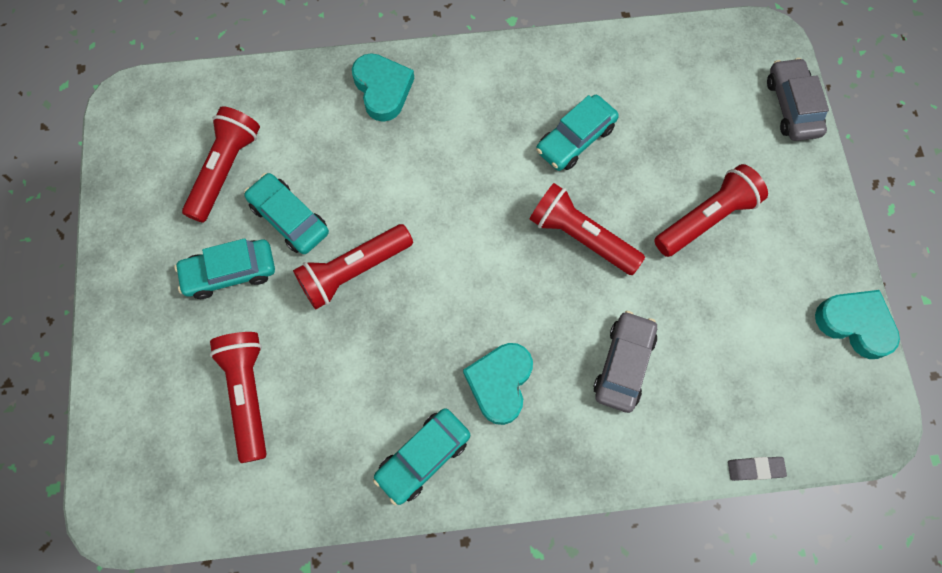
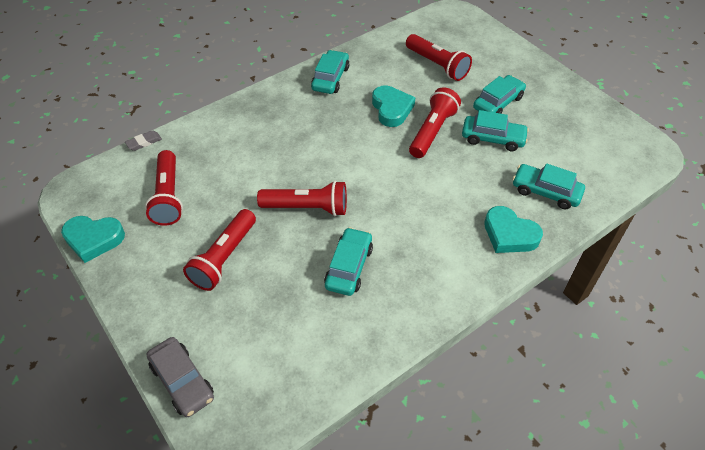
camera: 150 degrees right, 20 degrees down
red flashlight [182,106,260,223] -> red flashlight moved to [145,150,183,226]
turquoise heart [463,343,533,425] -> turquoise heart moved to [372,85,416,127]
grey car [594,311,657,413] -> none
none -> turquoise car [513,164,585,209]

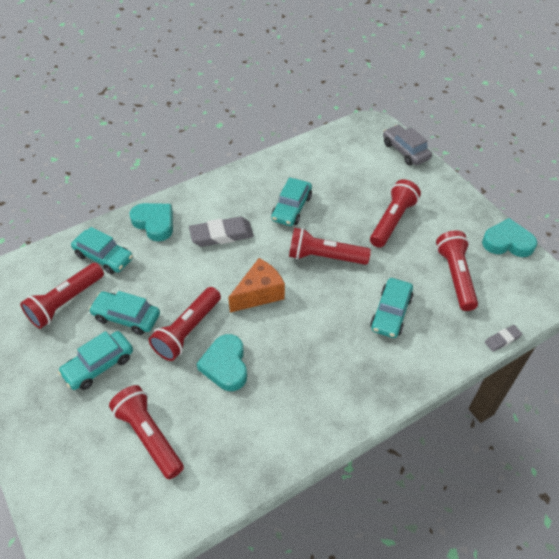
camera: 175 degrees left, 0 degrees up
turquoise car [311,50,349,94] -> turquoise car moved to [370,278,413,338]
none -> red flashlight [20,263,104,329]
none -> grey eraser [189,217,254,247]
none -> orange cheese [228,258,285,313]

